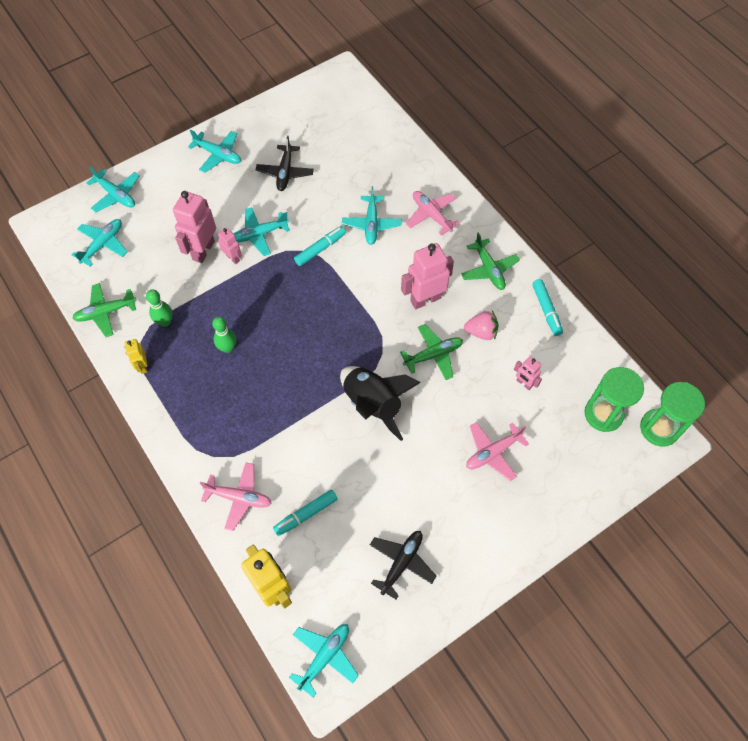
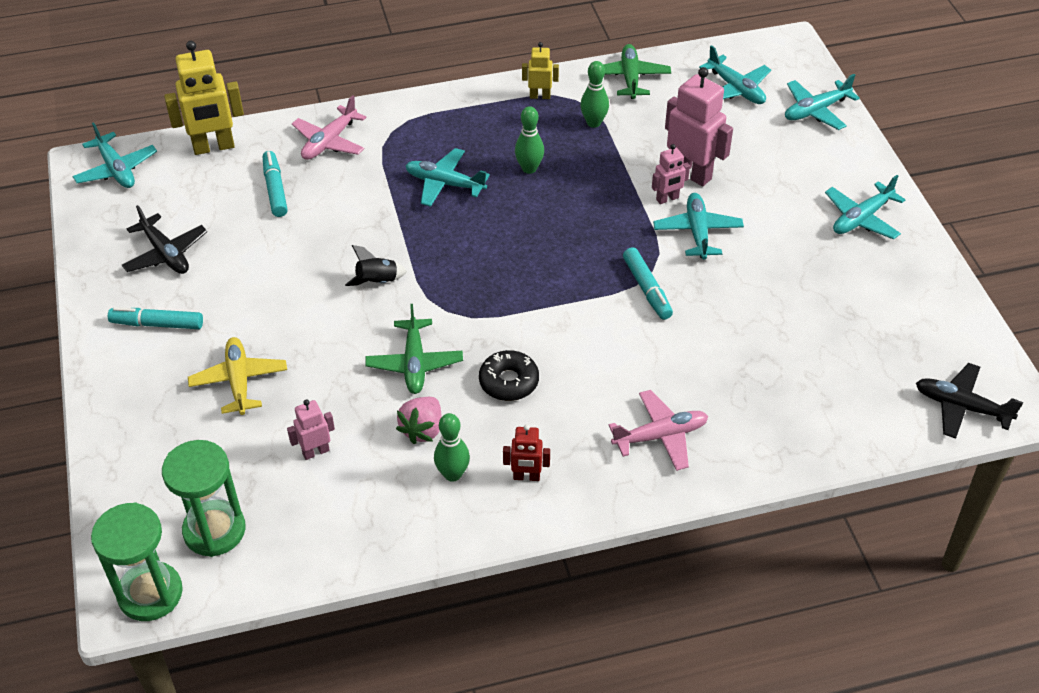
camera: 110 degrees right, 15 degrees down
black plane [256,136,314,191] -> black plane moved to [916,363,1023,439]
black rocket [340,366,421,441] -> black rocket [345,245,407,286], size x0.47
turquoise plane [342,186,402,245] -> turquoise plane moved to [405,148,490,207]
pink robot [401,243,454,309] -> black donut [479,350,539,401]
green plane [461,232,520,290] -> red robot [503,424,550,481]
pink plane [466,422,529,481] -> yellow plane [188,337,287,415]
turquoise marker [532,279,563,336] -> turquoise marker moved to [108,307,203,329]
none -> green bowling pin [434,413,470,482]

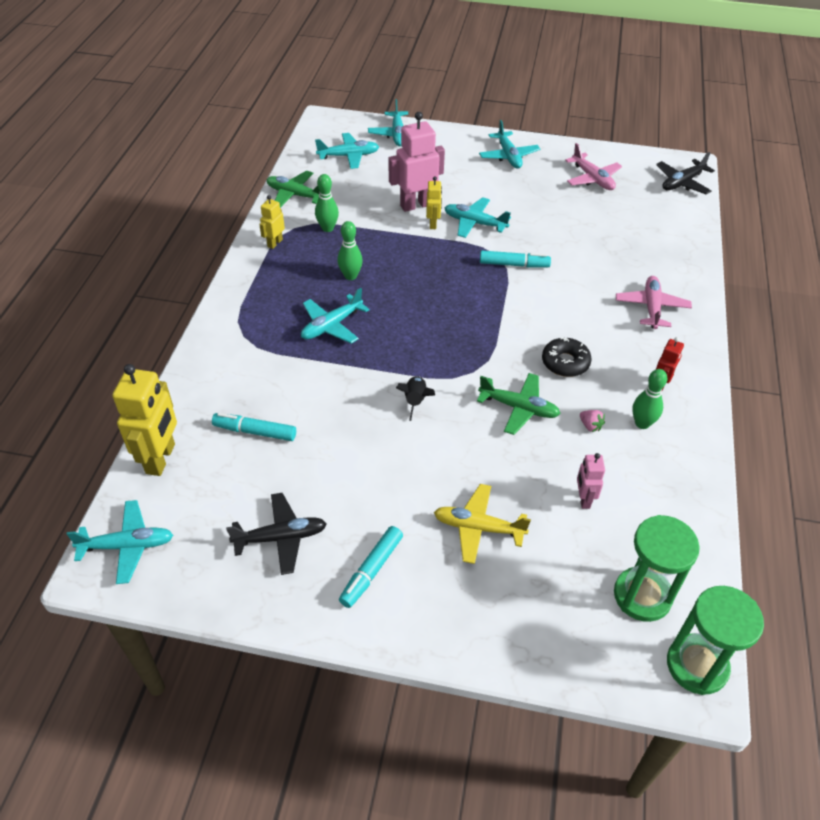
camera: 65 degrees left, 0 degrees up
pink plane [292,95,367,160] -> pink plane moved to [565,143,622,190]
pink strawberry [396,397,442,444] -> pink strawberry [580,410,605,432], size x0.58
pink robot [652,144,690,204] -> yellow robot [426,176,442,229]

